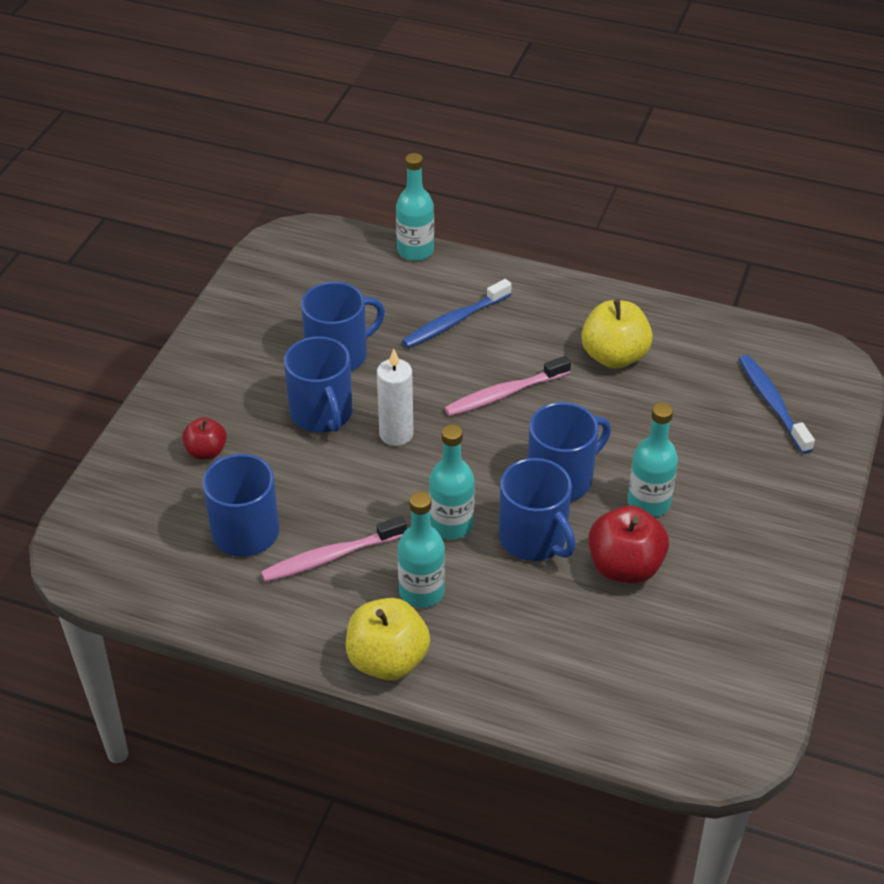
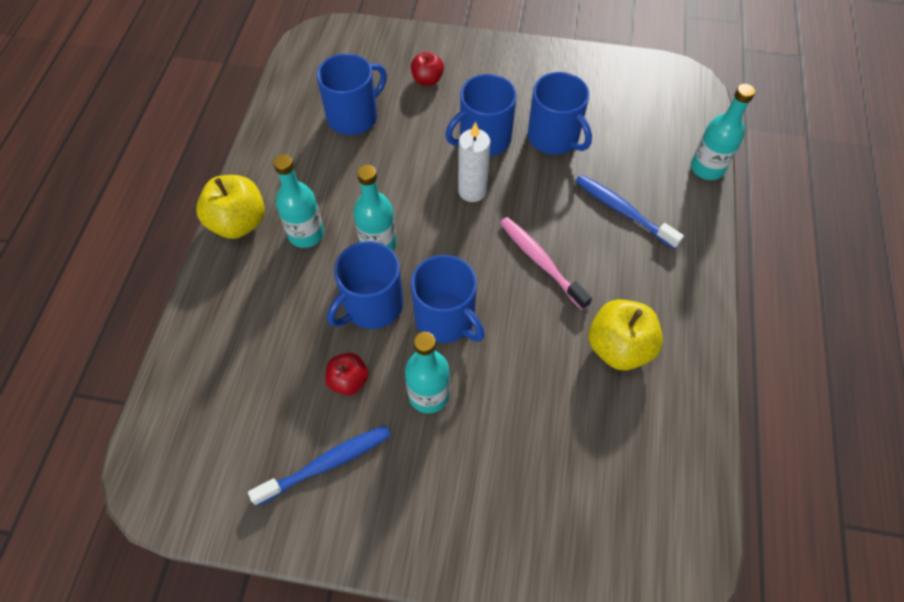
camera: 80 degrees right, 15 degrees up
pink toothbrush [261,516,407,582] -> none
red apple [589,506,669,583] -> red apple [325,353,369,395], size x0.59
blue toothbrush [739,355,815,454] -> blue toothbrush moved to [248,425,391,506]

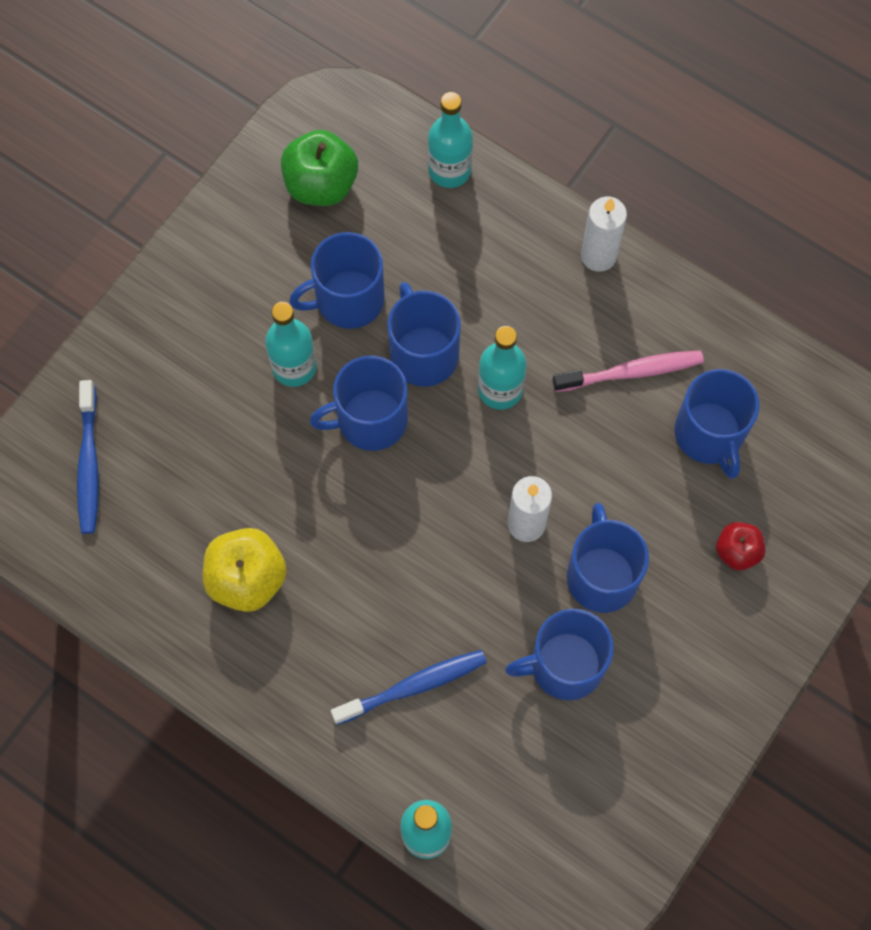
camera: 115 degrees right, 10 degrees up
yellow apple [196,175,265,239] -> white candle [581,197,627,272]
blue toothbrush [248,425,391,506] -> blue toothbrush moved to [77,380,99,534]
turquoise bottle [273,154,324,248] -> turquoise bottle moved to [428,92,473,188]
red apple [325,353,369,395] -> blue mug [289,232,385,329]
pink toothbrush [500,217,592,310] -> pink toothbrush moved to [552,350,704,392]
none -> green apple [281,130,358,206]

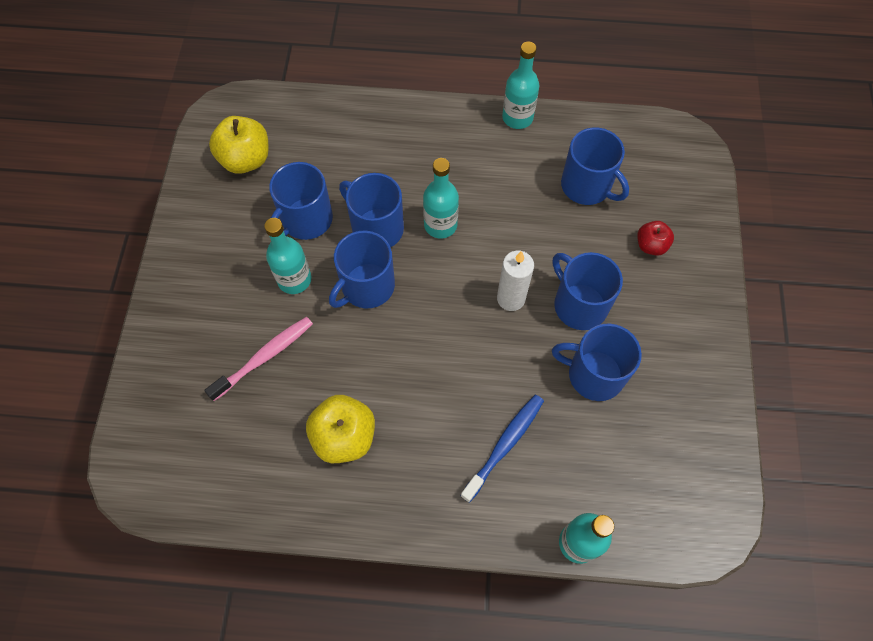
camera: 30 degrees left, 5 degrees down
blue toothbrush [77,380,99,534] -> none
green apple [281,130,358,206] -> yellow apple [209,116,268,174]
turquoise bottle [428,92,473,188] -> turquoise bottle moved to [502,42,539,129]
blue mug [505,609,614,700] -> blue mug turned 60 degrees clockwise [552,323,642,401]
pink toothbrush [552,350,704,392] -> pink toothbrush moved to [204,317,313,401]
white candle [581,197,627,272] -> none

